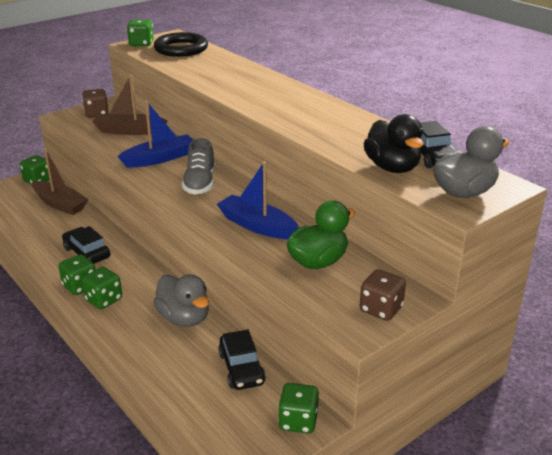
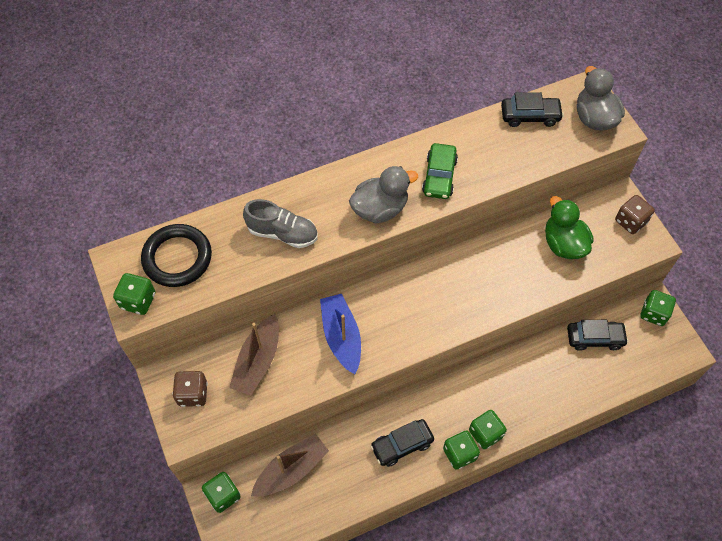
camera: 75 degrees left, 30 degrees up
grey duck [153,274,209,327] -> grey duck moved to [349,166,418,224]
grey shoe [182,138,215,194] -> grey shoe moved to [243,199,318,248]
blue boat [217,162,299,239] -> none
black duck [364,114,424,173] -> none
none -> green car [422,143,458,199]

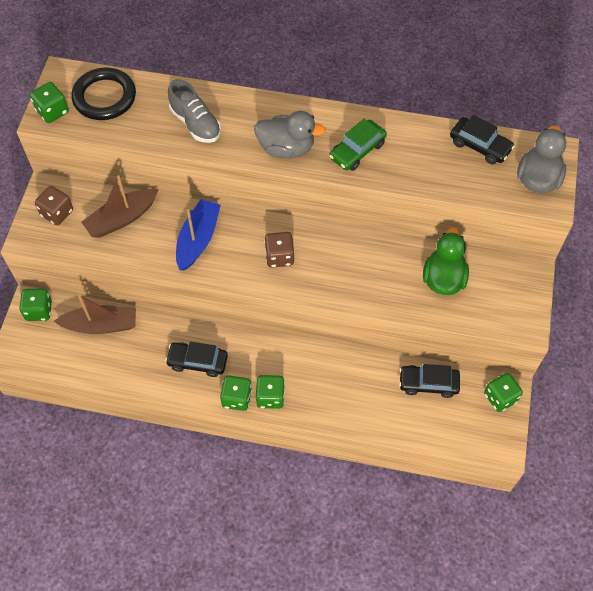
camera: 35 degrees right, 0 degrees up
black car [567,320,628,351] -> black car turned 150 degrees clockwise [399,364,460,398]
brown dice [615,195,655,234] -> brown dice moved to [264,232,295,268]

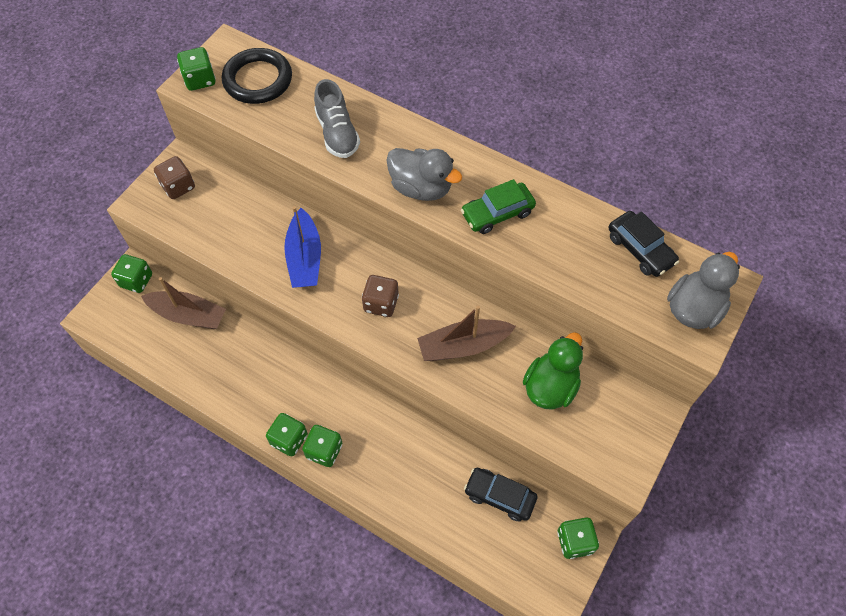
camera: 20 degrees right, 0 degrees up
brown boat [81,175,159,238] -> brown boat moved to [417,306,516,361]
black car [165,342,228,377] -> none
blue boat [176,199,221,270] -> blue boat turned 135 degrees clockwise [284,206,321,288]

